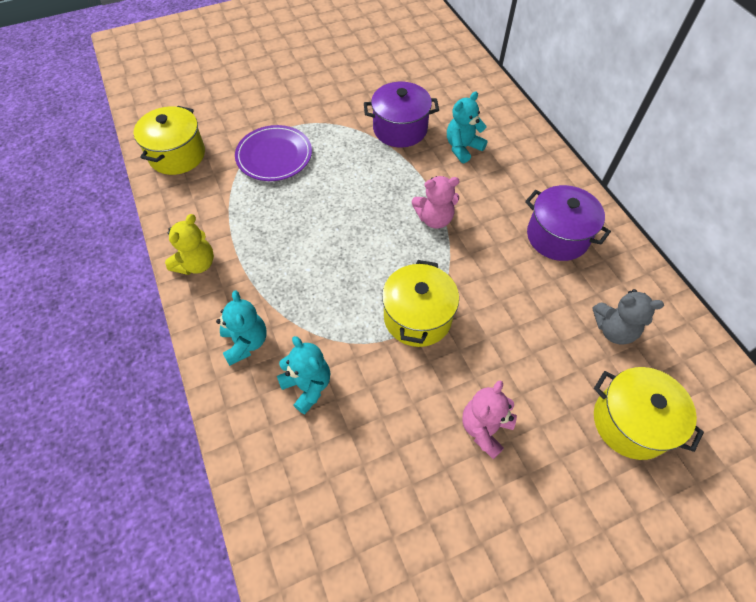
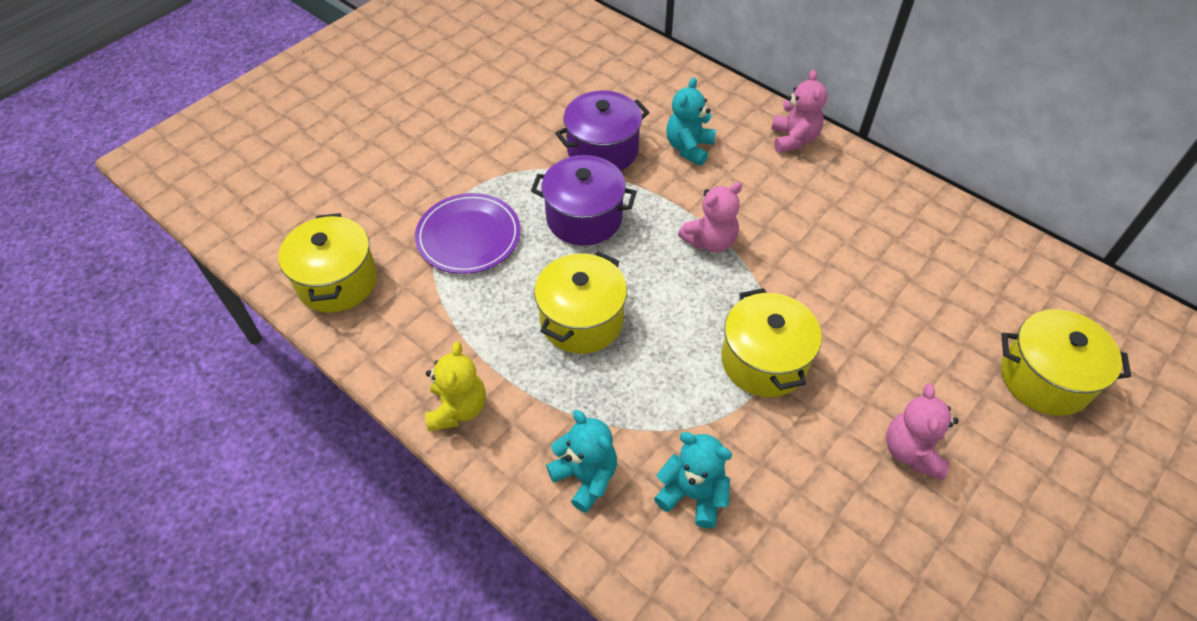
camera: 25 degrees left, 5 degrees down
purple pot [525,185,611,261] -> purple pot moved to [531,155,637,246]
grey teddy bear [593,289,664,344] -> none
none -> yellow pot [534,252,627,354]
none -> pink teddy bear [771,70,827,153]

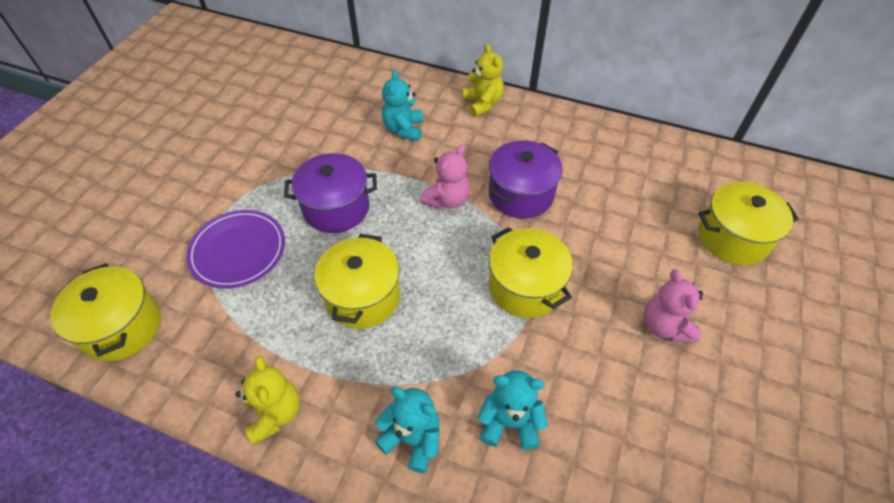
camera: 20 degrees left, 0 degrees up
purple pot [555,90,649,171] -> purple pot moved to [489,140,563,219]
pink teddy bear [771,70,827,153] -> yellow teddy bear [462,44,504,117]

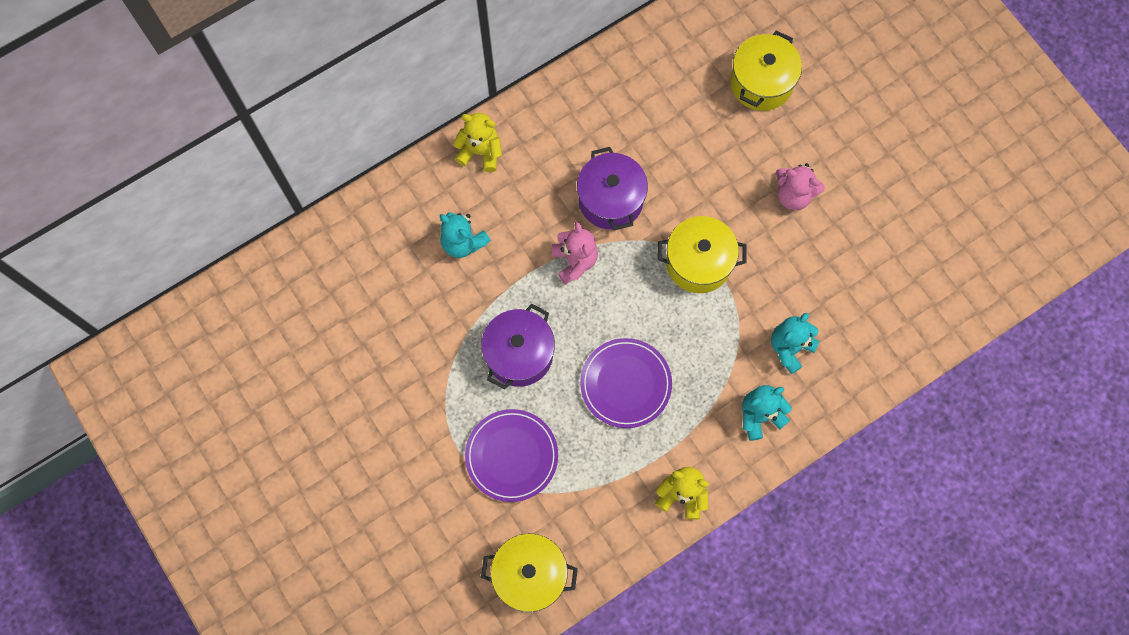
camera: 55 degrees left, 20 degrees up
yellow pot [315,234,400,329] -> purple plate [580,338,672,428]

